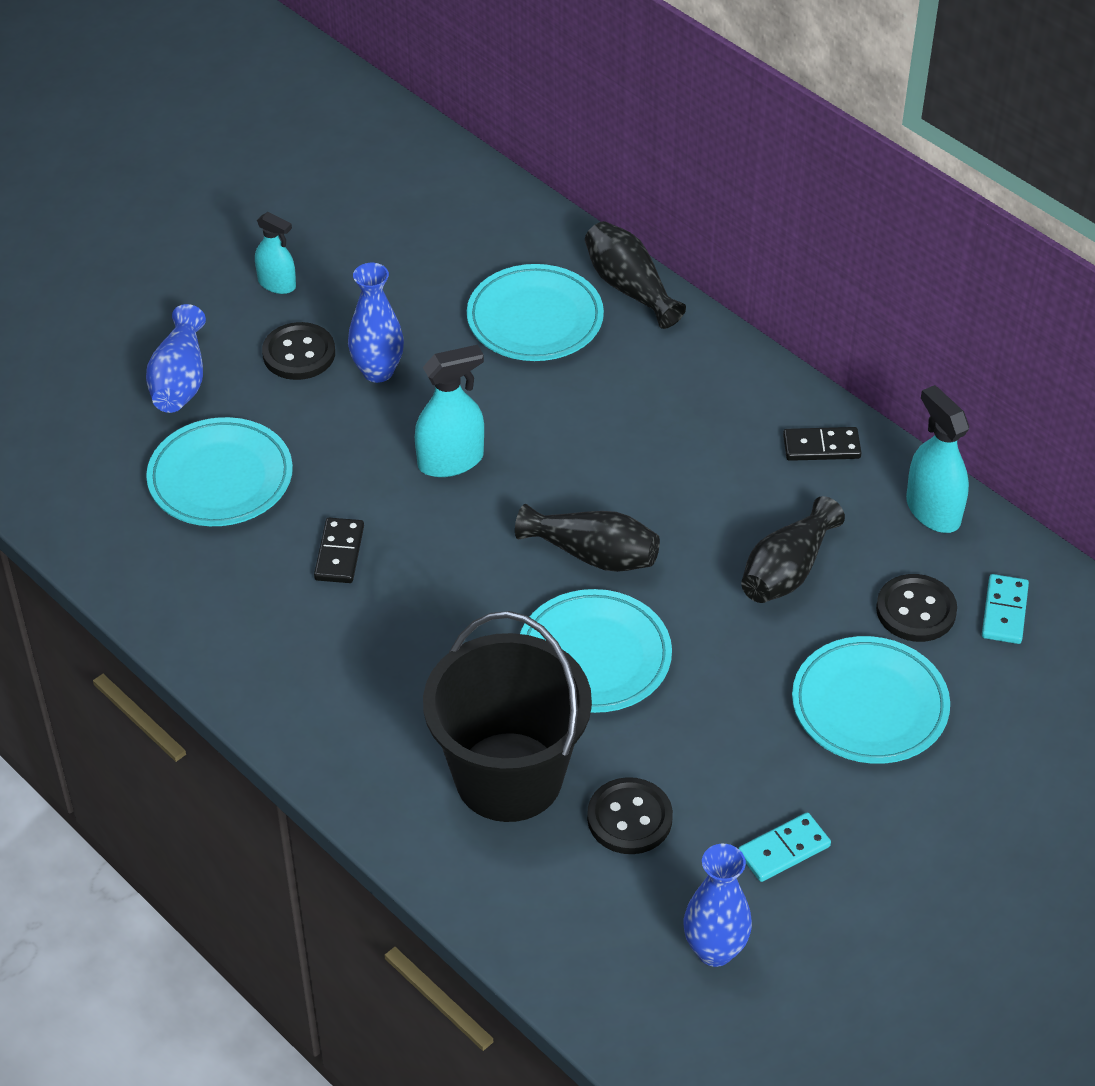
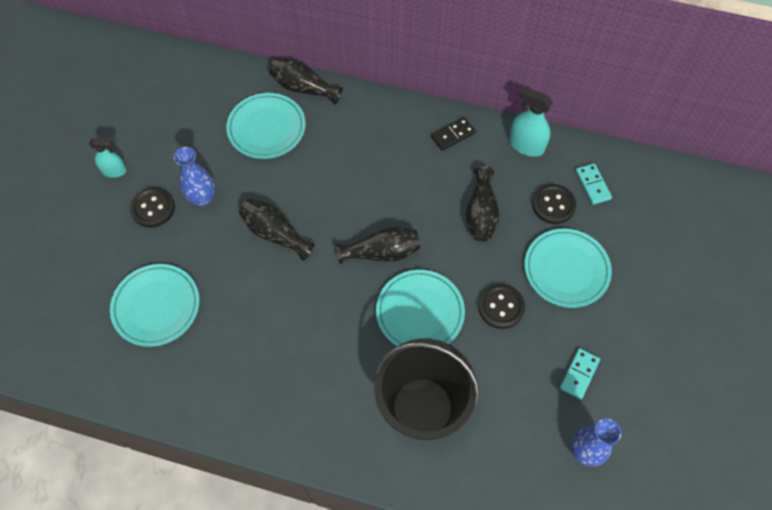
camera: 30 degrees left, 15 degrees up
blue vase [146,304,206,413] -> none
black domino [314,518,364,583] -> none
turquoise spray bottle [415,345,484,477] -> black vase [239,198,315,261]
black button [587,777,673,854] -> black button moved to [478,284,525,329]

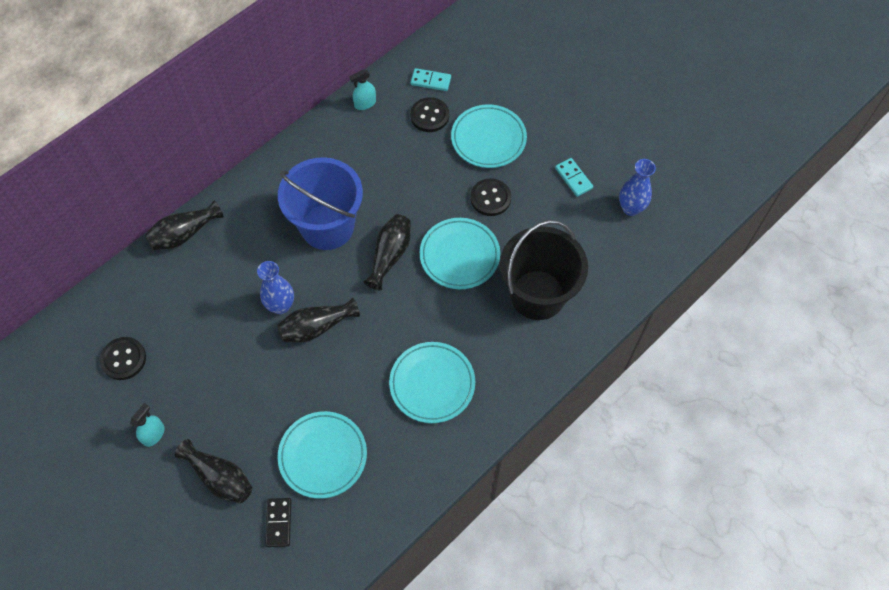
camera: 60 degrees left, 0 degrees up
black button [130,187,175,228] -> black button moved to [100,337,146,380]
blue vase [174,147,215,207] -> blue vase moved to [257,261,294,314]
turquoise plate [226,93,306,159] -> turquoise plate moved to [389,342,475,423]
black domino [431,117,476,151] -> black domino moved to [265,498,291,547]
black vase [466,166,500,242] -> black vase moved to [175,439,252,503]
turquoise spray bottle [509,86,553,157] -> turquoise spray bottle [349,69,376,110], size x0.65
none -> blue bucket [278,157,363,250]

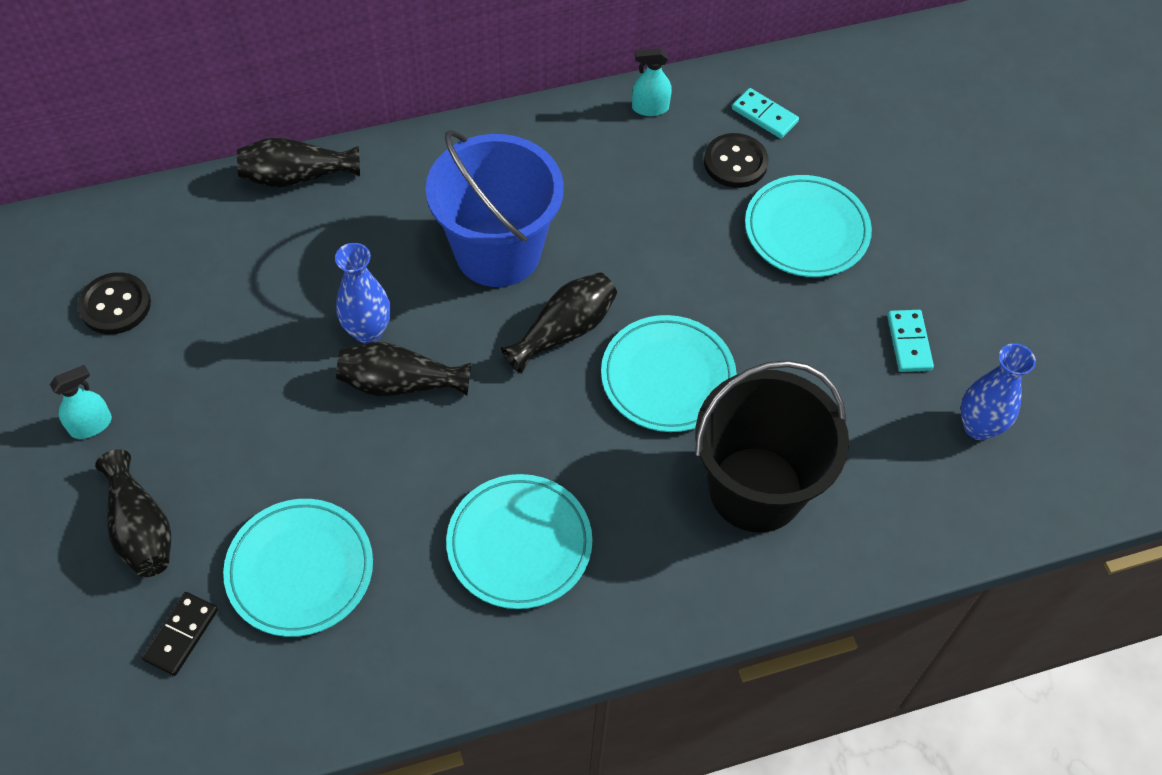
camera: 25 degrees right, 5 degrees down
black button [470,178,511,216] -> none

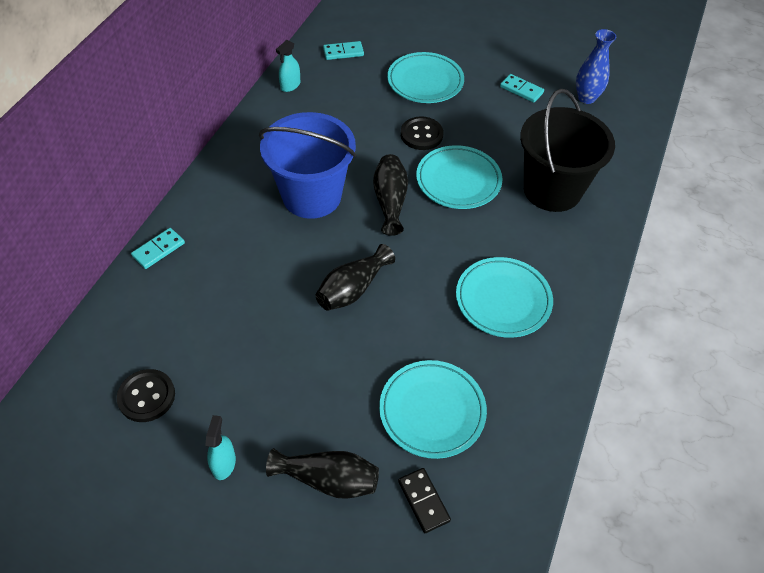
camera: 50 degrees left, 5 degrees down
black vase [237,137,360,188] -> turquoise domino [131,228,185,269]
blue vase [335,243,391,343] -> none
black button [704,133,769,188] -> black button moved to [401,117,443,150]

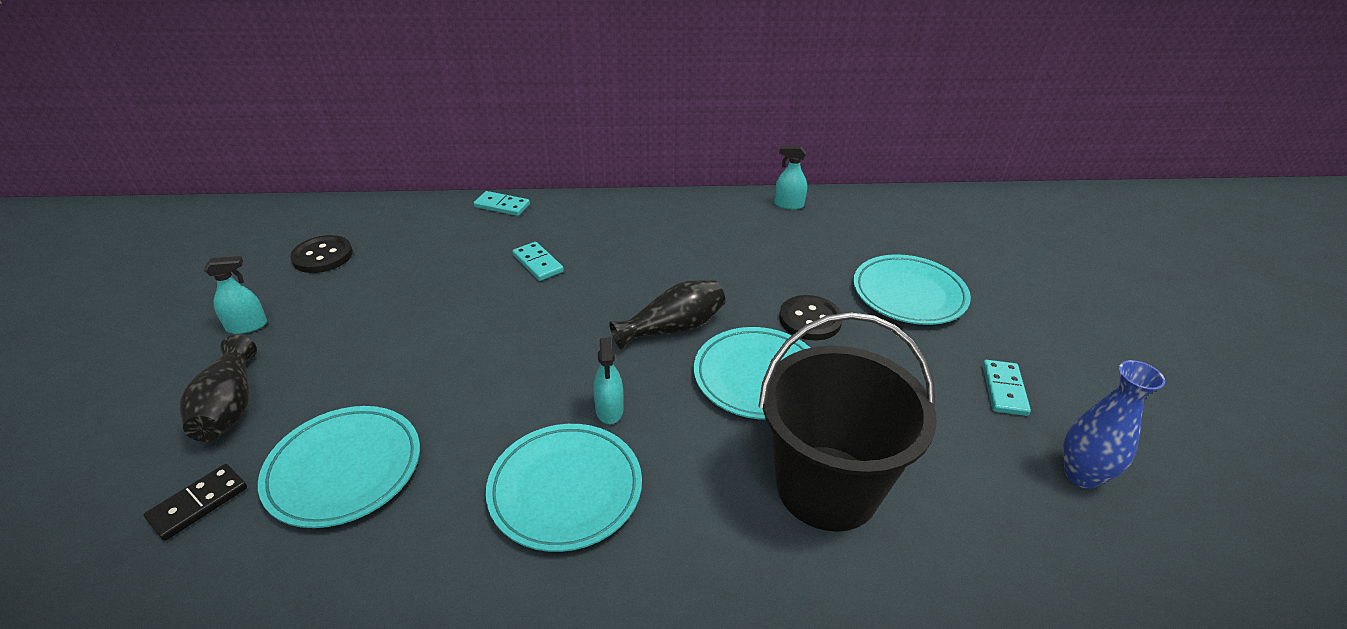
camera: 65 degrees right, 15 degrees down
blue bucket [259,112,356,219] -> none
black vase [316,244,395,311] -> none
turquoise domino [323,41,364,60] -> turquoise domino moved to [512,242,564,281]
none -> turquoise spray bottle [593,338,623,424]

